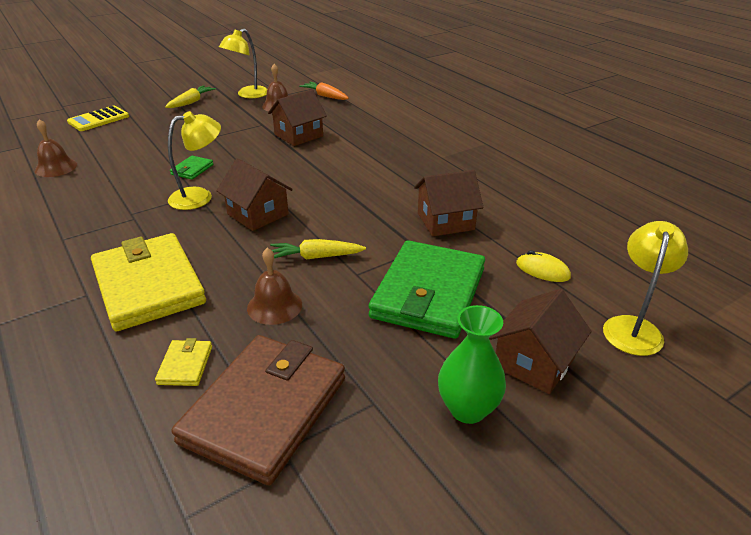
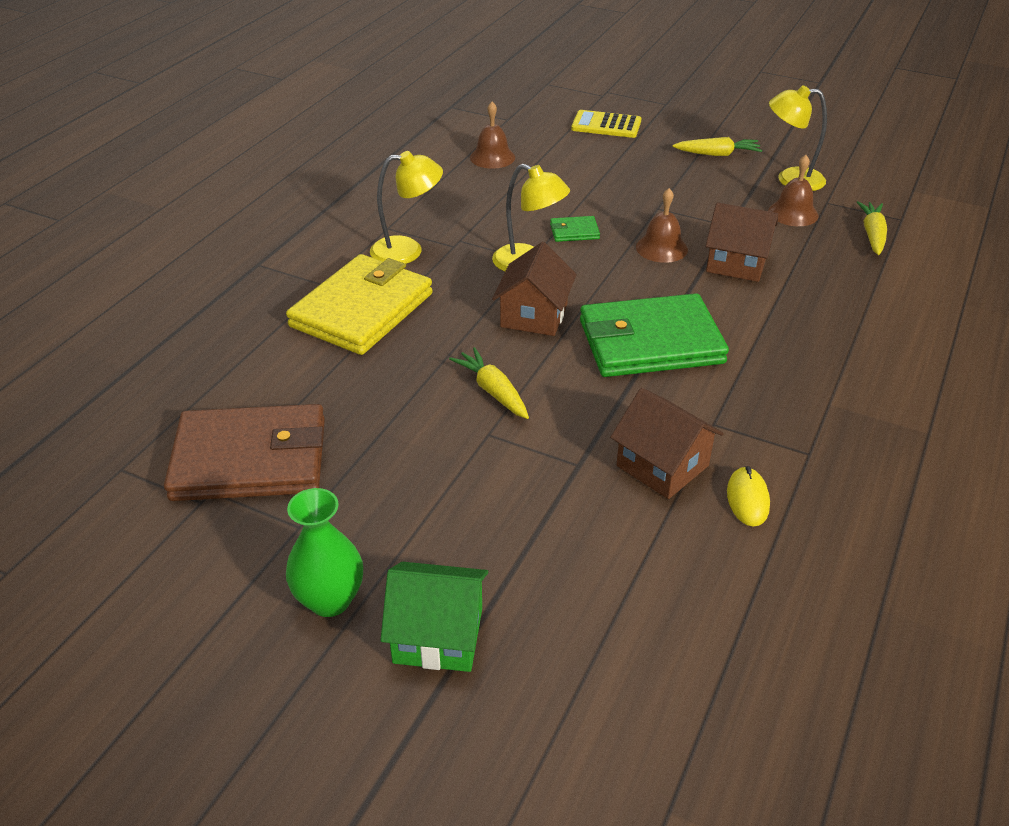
camera: 60 degrees right, 5 degrees up
yellow wallet [155,338,212,386] -> none
brown bell [247,248,302,325] -> brown bell moved to [636,188,688,263]
orange carrot [299,82,349,100] -> yellow carrot [857,201,887,255]
green wallet [369,240,485,339] -> green wallet moved to [580,293,729,377]
brown house [489,289,592,394] -> green house [381,562,488,672]
yellow mouse [516,250,571,282] -> yellow mouse moved to [727,466,770,526]
yellow lamp [603,221,688,356] -> yellow lamp moved to [370,151,443,264]

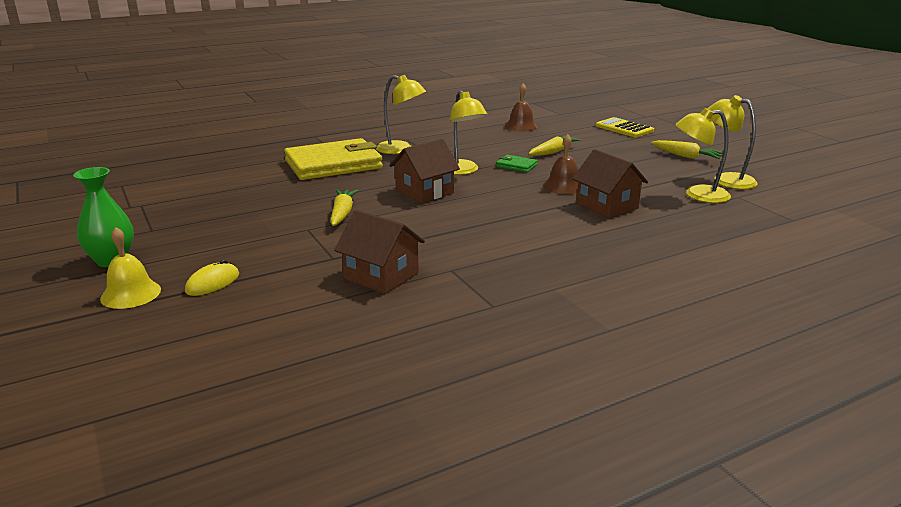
camera: 35 degrees right, 15 degrees down
brown wallet [164,404,325,501] -> none
green house [381,562,488,672] -> yellow bell [100,227,161,309]
green wallet [580,293,729,377] -> none
brown house [610,388,724,499] -> brown house turned 45 degrees counterclockwise [334,210,425,294]
yellow mouse [727,466,770,526] -> yellow mouse moved to [185,259,239,296]
brown bell [768,155,819,226] -> yellow lamp [675,108,731,203]
yellow carrot [857,201,887,255] -> yellow carrot moved to [528,135,581,156]

